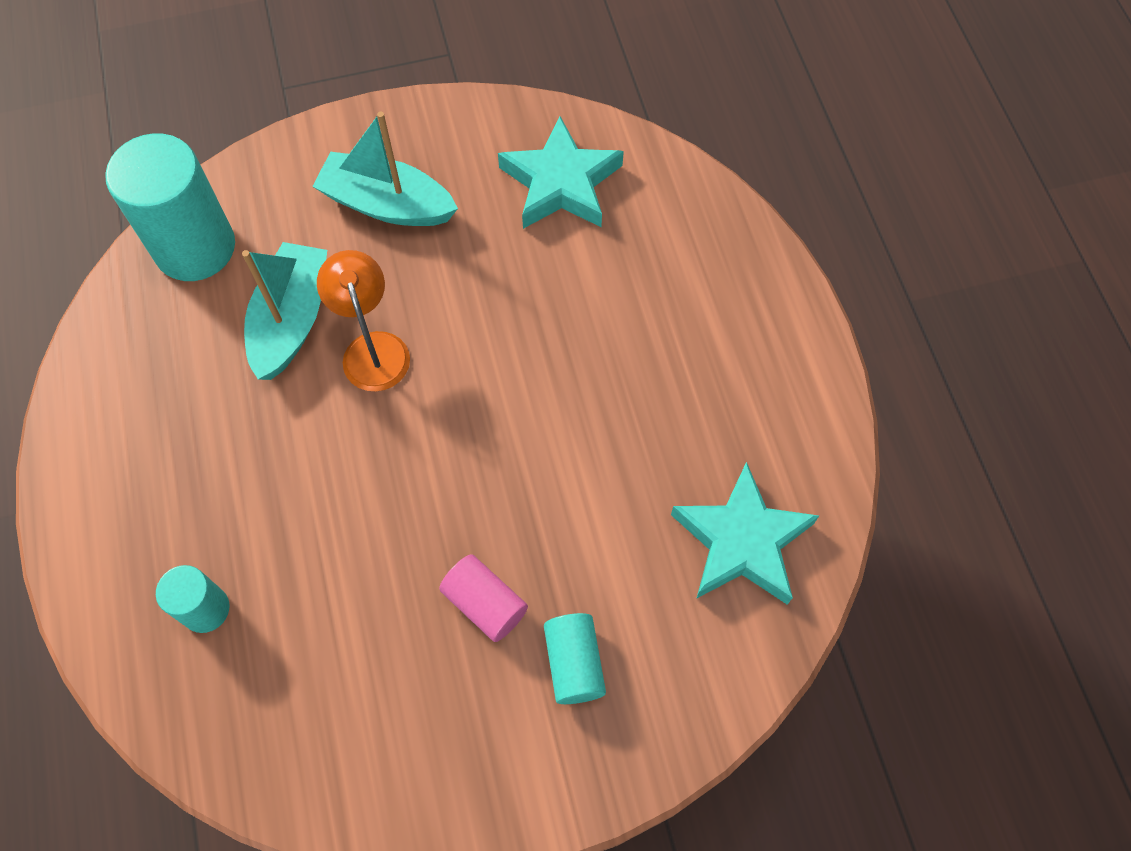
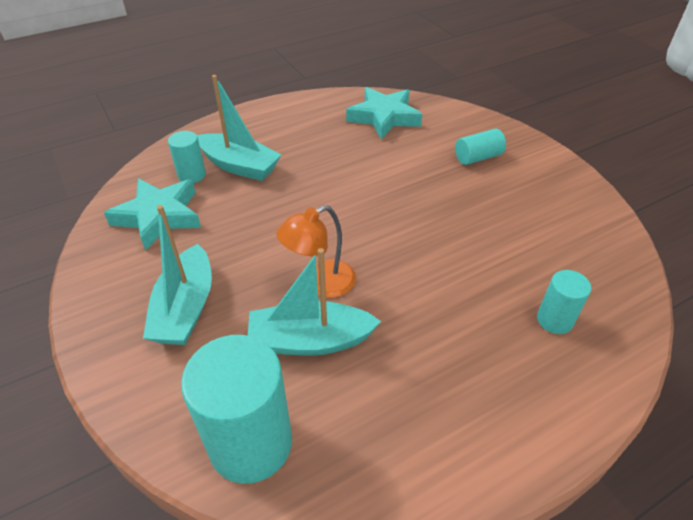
camera: 105 degrees left, 20 degrees down
pink cylinder [439,554,528,642] -> none
none -> turquoise cylinder [168,131,206,183]
none -> turquoise boat [197,75,281,181]

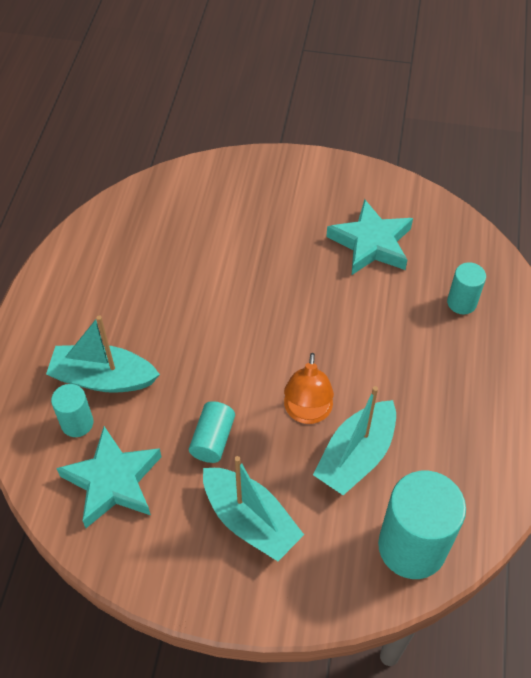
camera: 50 degrees left, 10 degrees up
turquoise boat [197,75,281,181] -> turquoise boat turned 150 degrees counterclockwise [46,315,160,393]
turquoise star [346,87,422,139] -> turquoise star moved to [326,199,413,276]
turquoise cylinder [455,129,506,165] -> turquoise cylinder moved to [189,401,235,463]

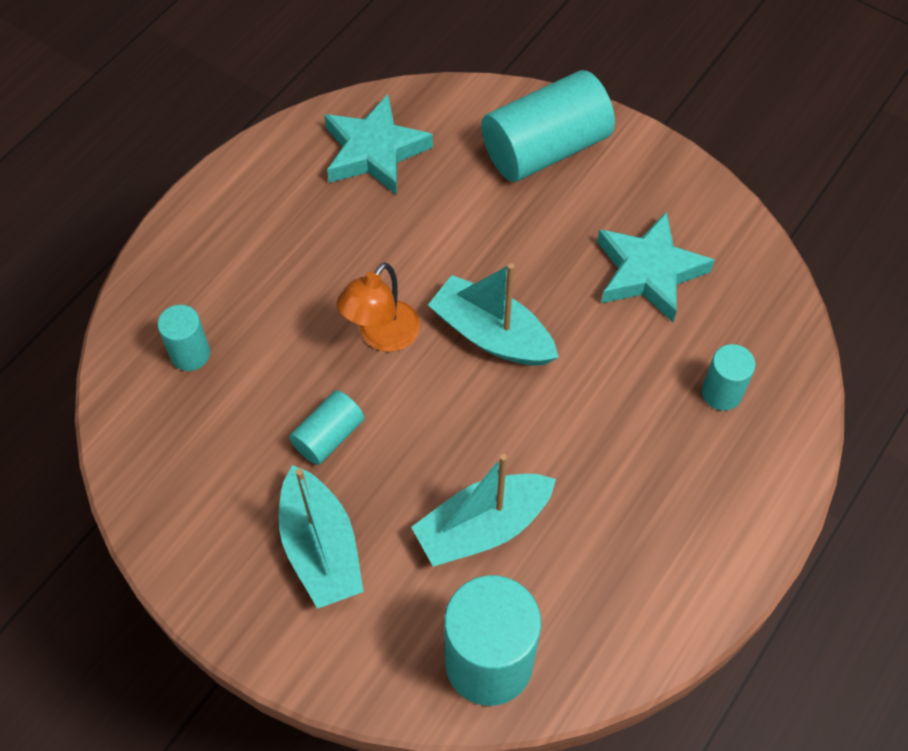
camera: 25 degrees right, 5 degrees up
turquoise boat [46,315,160,393] -> turquoise boat moved to [428,263,559,366]
turquoise star [56,426,161,528] -> turquoise star moved to [324,94,433,195]
orange lamp [284,353,334,424] -> orange lamp moved to [337,262,420,352]
none -> turquoise cylinder [481,70,615,182]

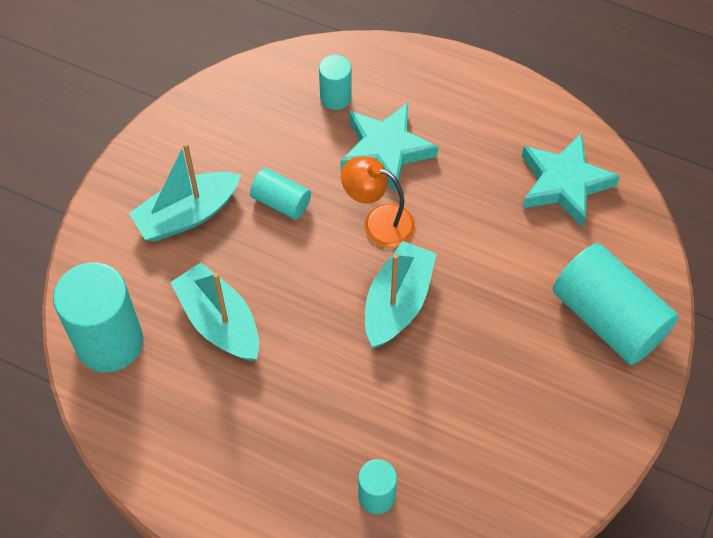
camera: 80 degrees right, 0 degrees up
turquoise star [597,211,715,322] -> turquoise star moved to [340,103,438,193]

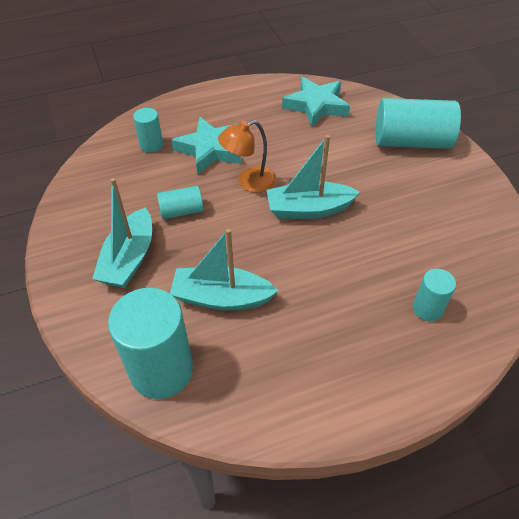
camera: 45 degrees left, 10 degrees down
turquoise boat [365,241,436,348] -> turquoise boat turned 75 degrees counterclockwise [267,135,360,219]

